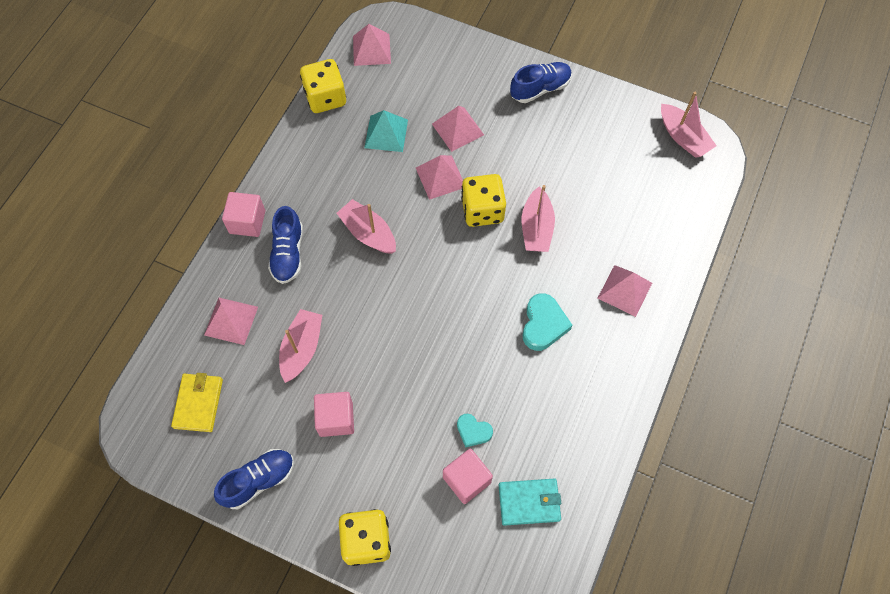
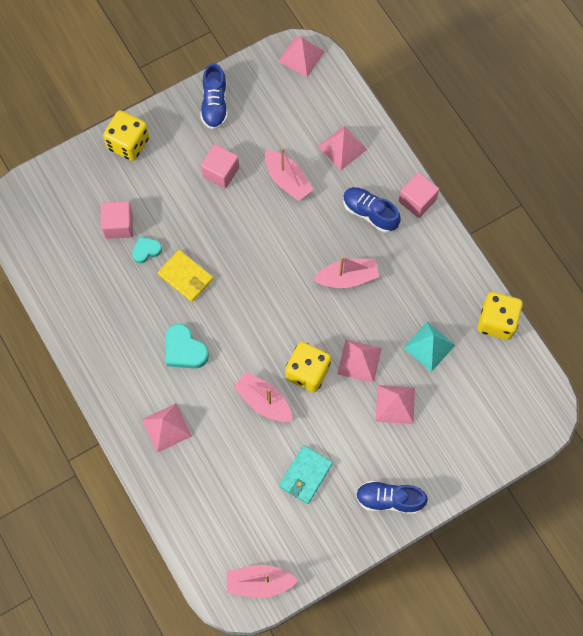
camera: 125 degrees right, 5 degrees up
yellow wallet [171,373,223,432] -> yellow wallet moved to [158,250,213,302]
pink pyramid [353,24,391,66] -> pink pyramid moved to [278,36,325,77]
turquoise wallet [499,478,561,526] -> turquoise wallet moved to [279,445,333,504]
blue shoe [510,62,572,103] -> blue shoe turned 90 degrees clockwise [356,481,428,514]

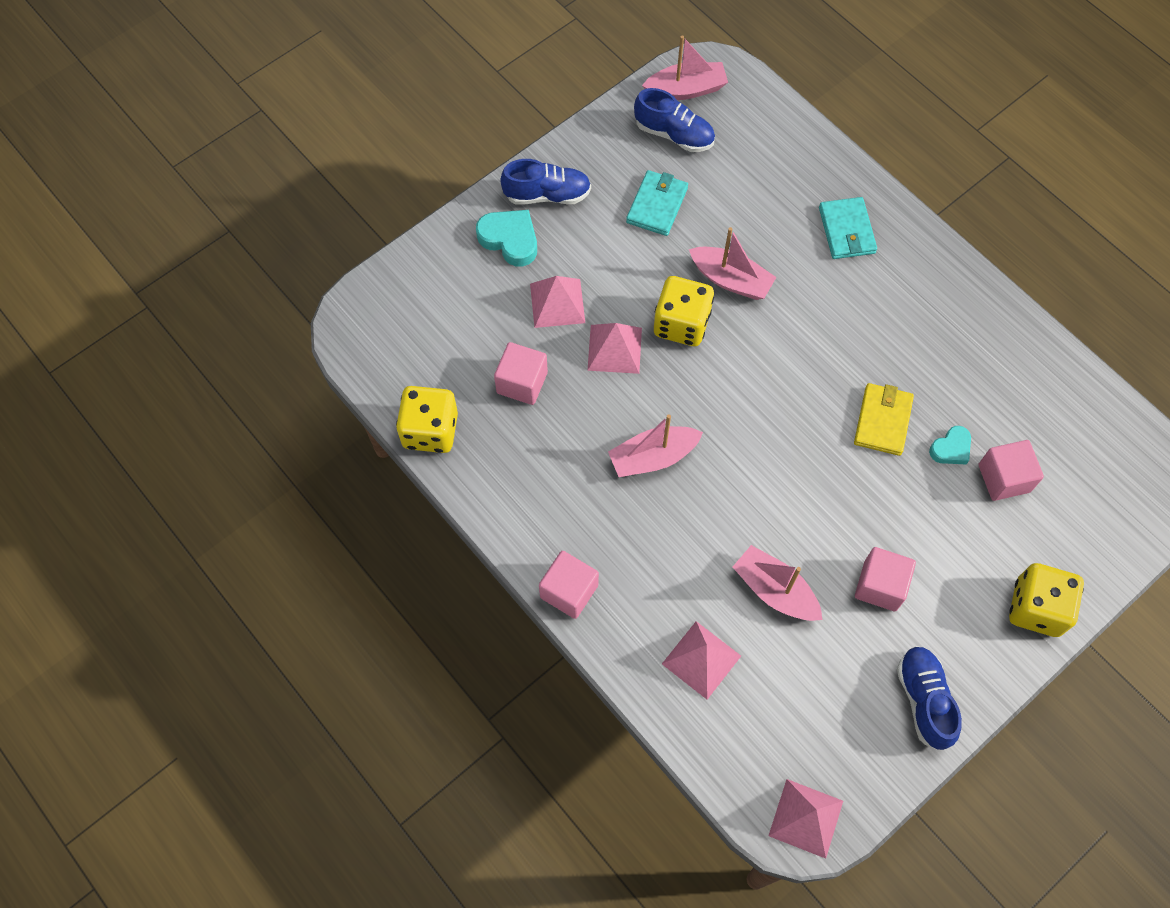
camera: 170 degrees right, 5 degrees down
pink pyramid [142,403,192,453] -> turquoise wallet [819,197,877,259]
yellow wallet [158,250,213,302] -> yellow wallet turned 75 degrees clockwise [854,383,914,456]
turquoise heart [165,324,209,369] -> turquoise heart moved to [476,210,537,266]
blue shoe [343,187,401,233] -> blue shoe moved to [634,88,715,152]
turquoise pyramid [403,322,455,372] -> pink cube [494,342,548,405]

